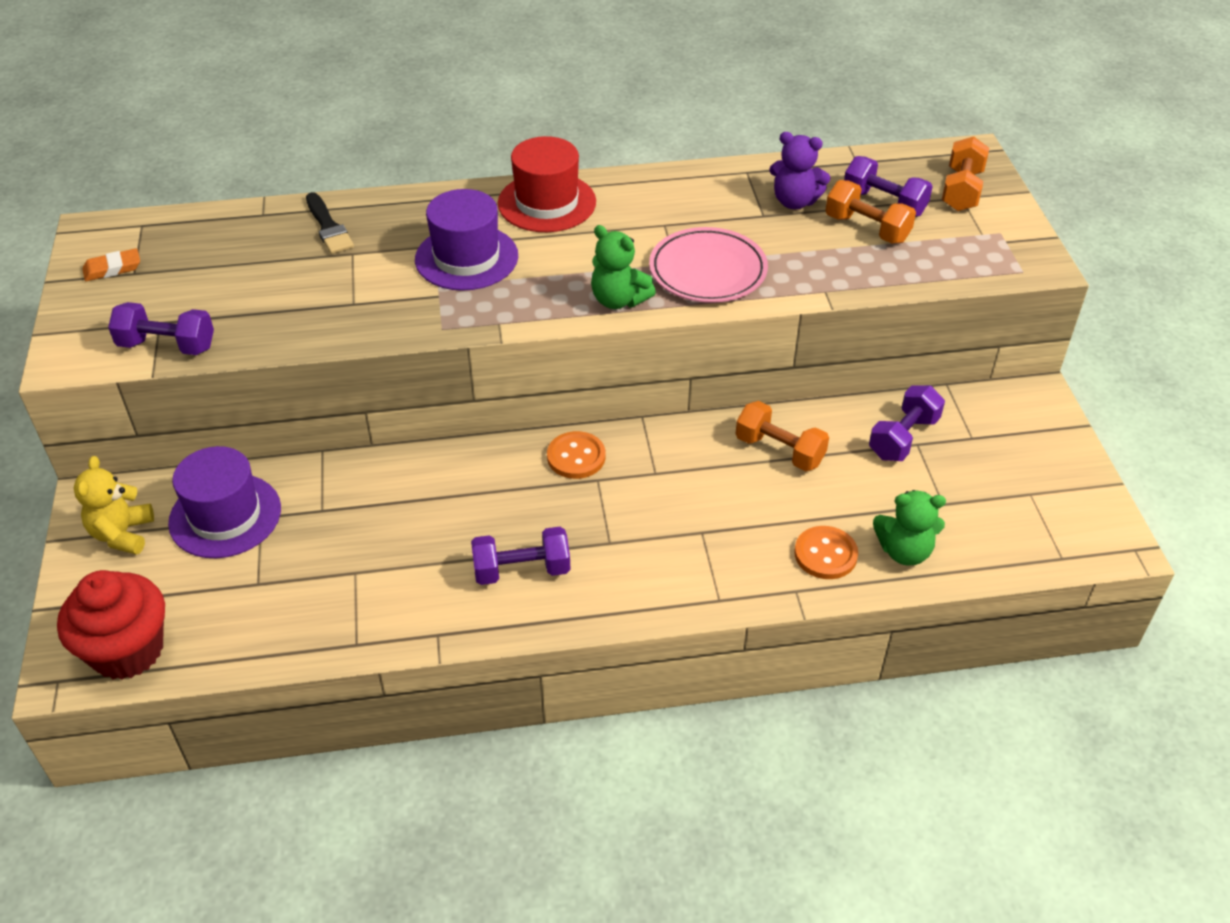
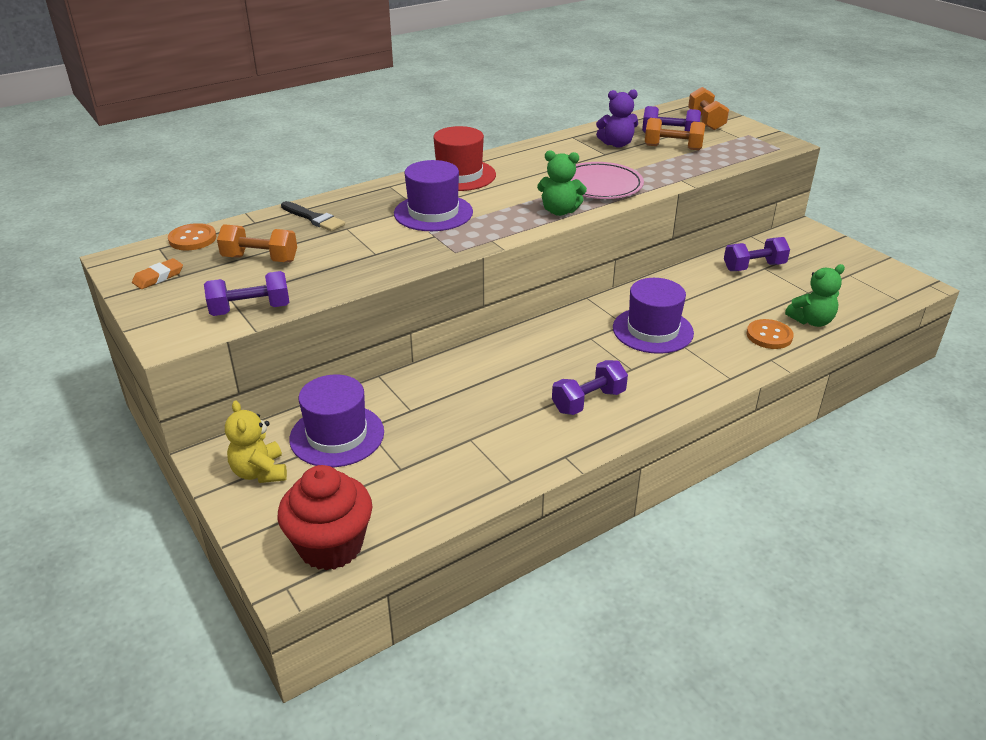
camera: 25 degrees left, 10 degrees down
orange button [547,431,605,479] -> orange button moved to [168,223,216,250]
orange dumbbell [736,401,829,472] -> orange dumbbell moved to [217,224,297,262]
purple dumbbell [869,385,945,461] -> purple dumbbell turned 60 degrees clockwise [724,237,790,271]
none -> purple hat [613,278,694,354]

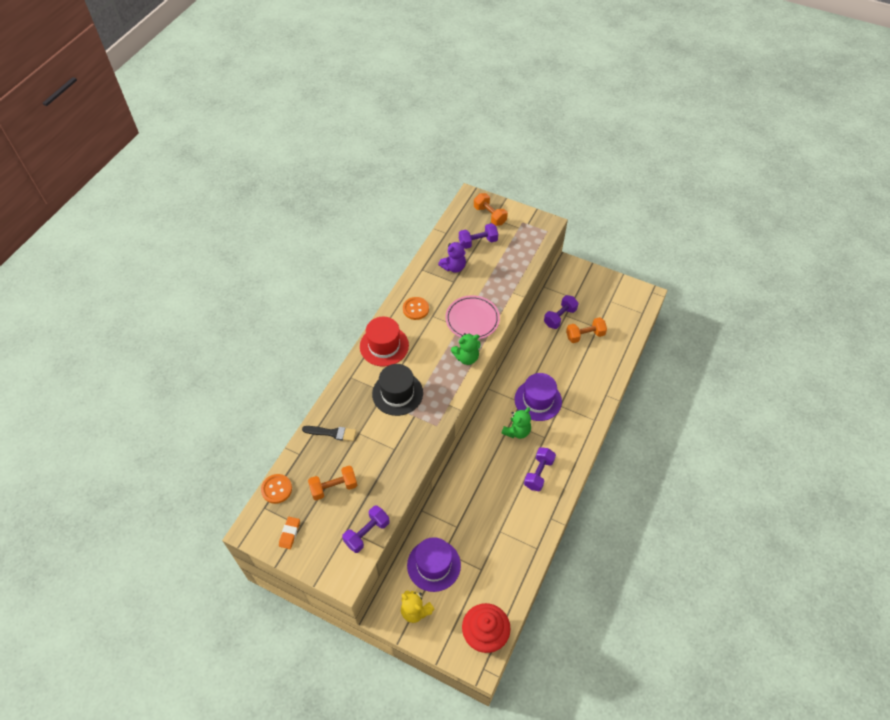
camera: 30 degrees left, 20 degrees up
purple hat [394,160,473,231] -> black hat [372,364,423,416]
orange dumbbell [645,118,705,150] -> orange dumbbell moved to [566,317,607,343]
orange button [747,319,794,349] -> orange button moved to [403,297,429,320]
green teddy bear [785,264,845,327] -> green teddy bear moved to [501,407,531,439]

